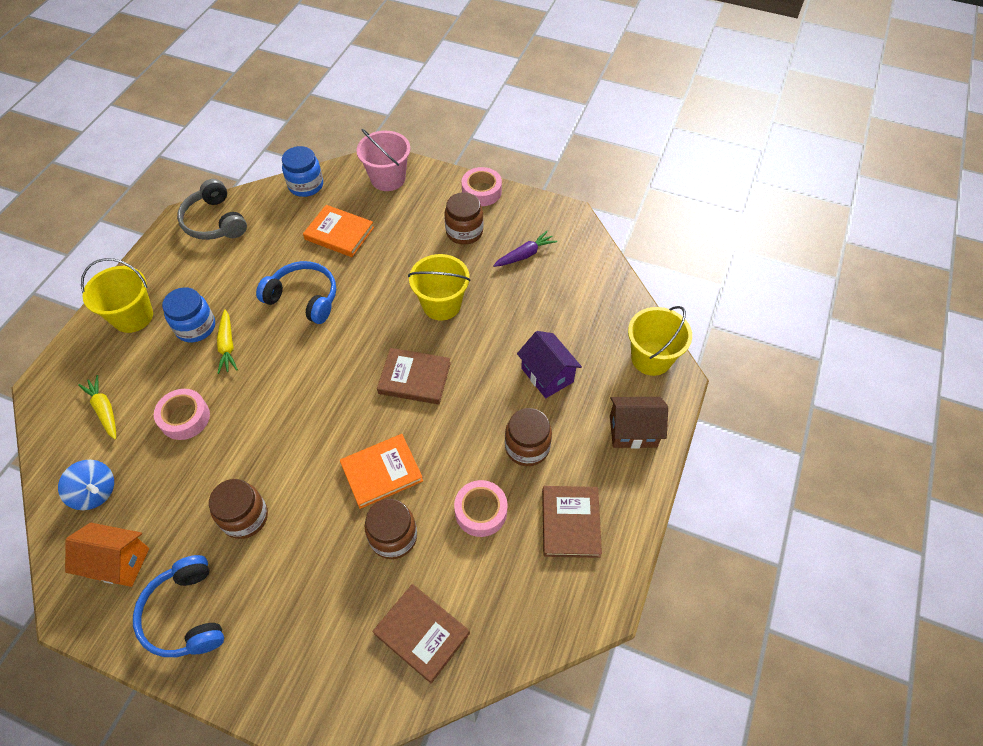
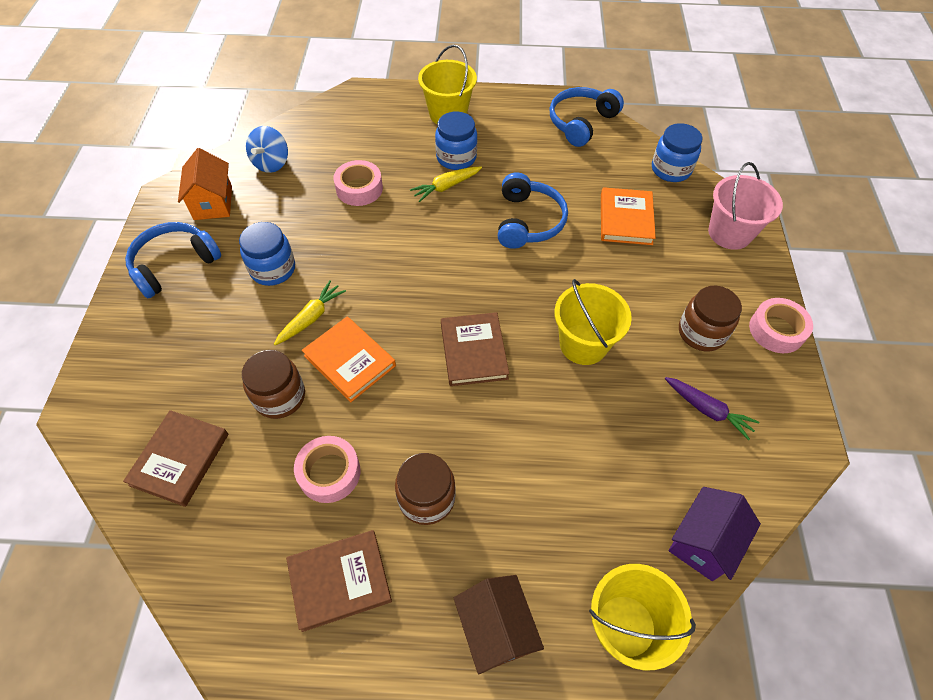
camera: 70 degrees right, 0 degrees up
yellow carrot [78,375,116,440] -> yellow carrot moved to [274,280,346,346]
grey headphones [177,179,247,240] -> blue headphones [550,87,624,147]
brown jar [209,479,268,539] -> blue jar [239,222,295,286]
purple house [517,331,582,398] -> purple house moved to [669,487,761,581]

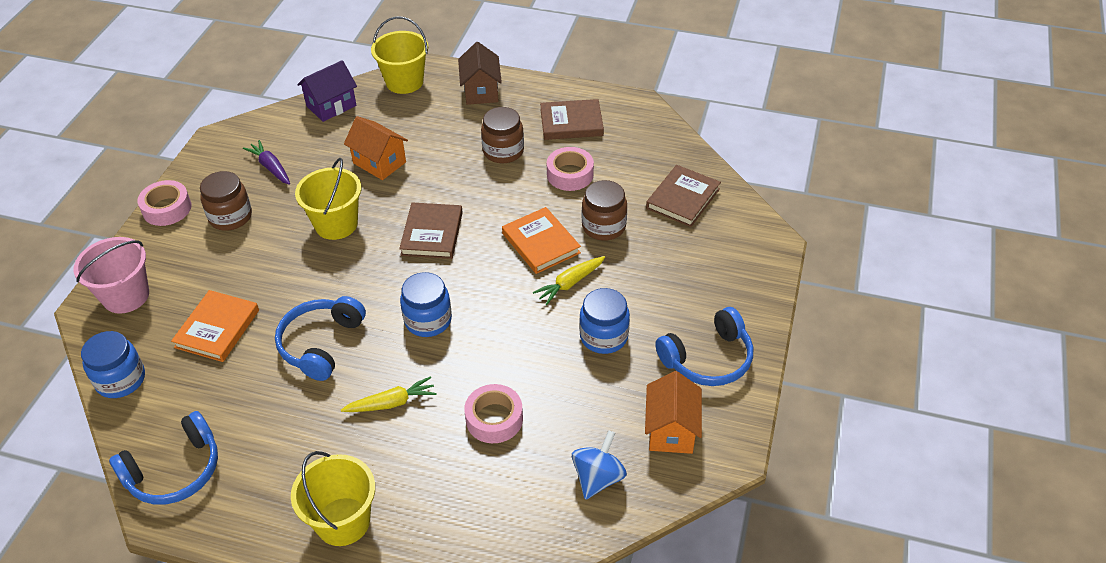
camera: 165 degrees left, 10 degrees down
blue jar [435,111,477,170] -> blue jar moved to [400,272,452,337]
none -> orange house [344,116,408,180]

